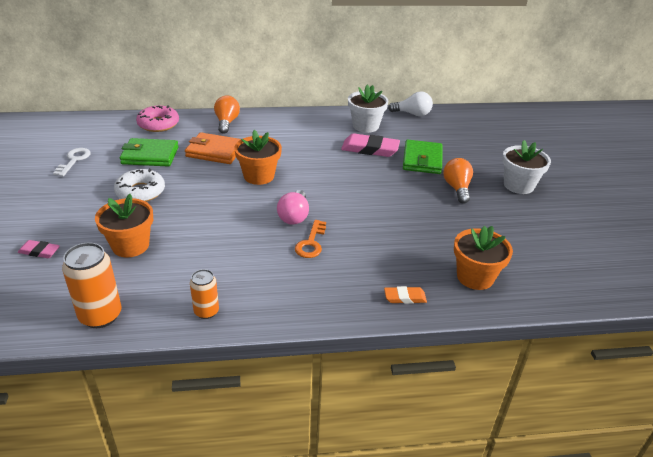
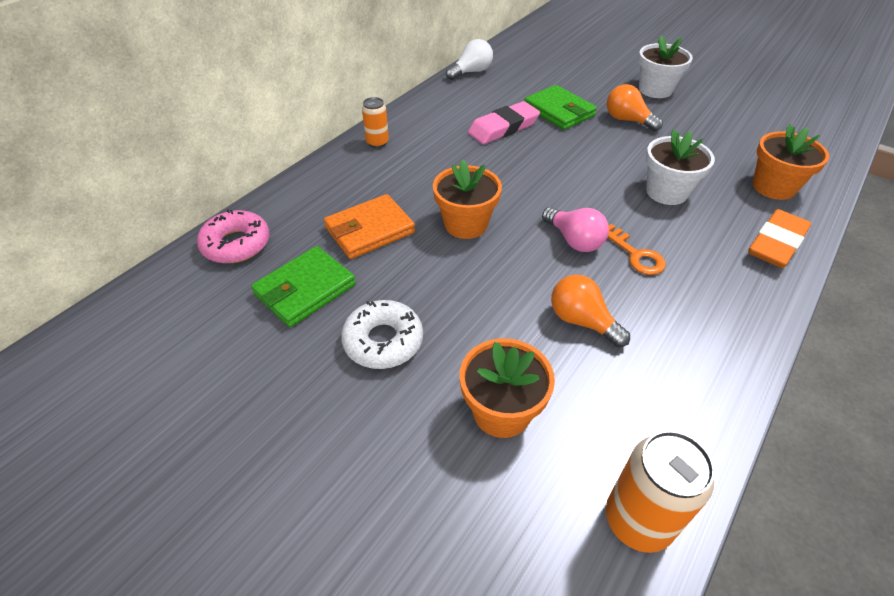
camera: 45 degrees left, 10 degrees up
pink eraser [18,240,60,258] -> none
white key [53,148,91,176] -> none
orange can [190,269,219,319] -> orange can moved to [362,97,389,148]
orange light bulb [214,95,240,134] -> orange light bulb moved to [551,274,630,347]
white flower pot [348,84,388,133] -> white flower pot moved to [646,129,715,205]
orange eraser [384,286,427,304] -> orange eraser [748,209,811,268], size x1.84

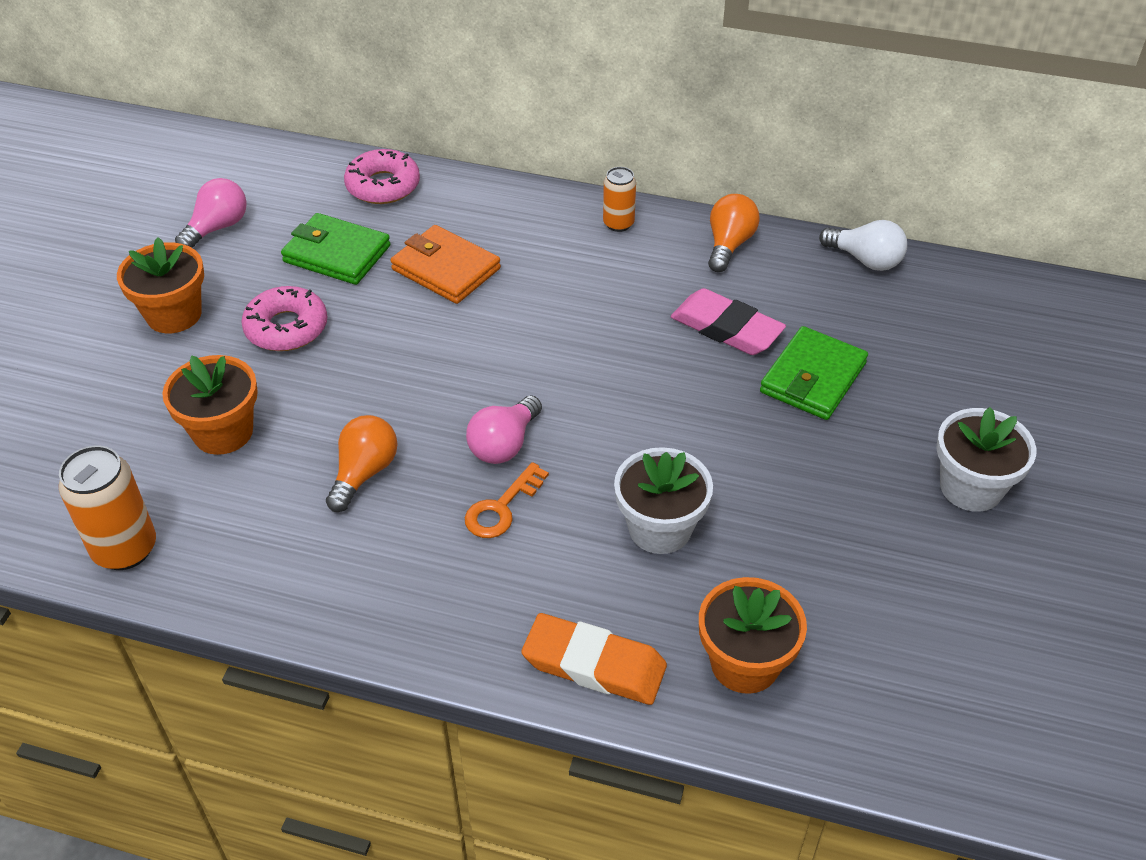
camera: 70 degrees right, 0 degrees up
white donut [341,300,423,369] -> pink donut [241,286,327,351]
orange flower pot [433,159,502,239] -> orange flower pot moved to [117,237,204,333]
orange light bulb [607,84,663,131] -> orange light bulb moved to [708,194,760,272]
none -> pink light bulb [175,178,247,248]

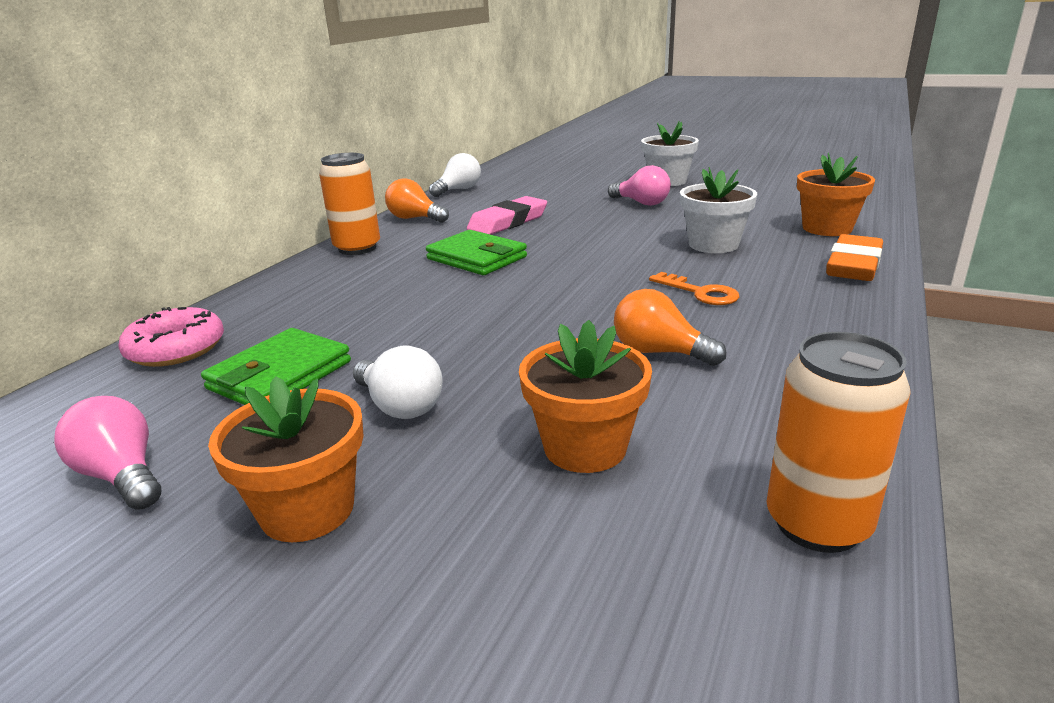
camera: 80 degrees left, 20 degrees down
pink donut [241,286,327,351] -> white light bulb [353,346,443,419]
orange wallet [390,225,501,304] -> none
pink light bulb [466,395,542,464] -> pink light bulb moved to [608,165,671,206]
orange can [603,167,636,232] -> orange can [319,153,380,255], size x1.66
green wallet [760,326,868,420] -> green wallet moved to [426,230,527,275]

